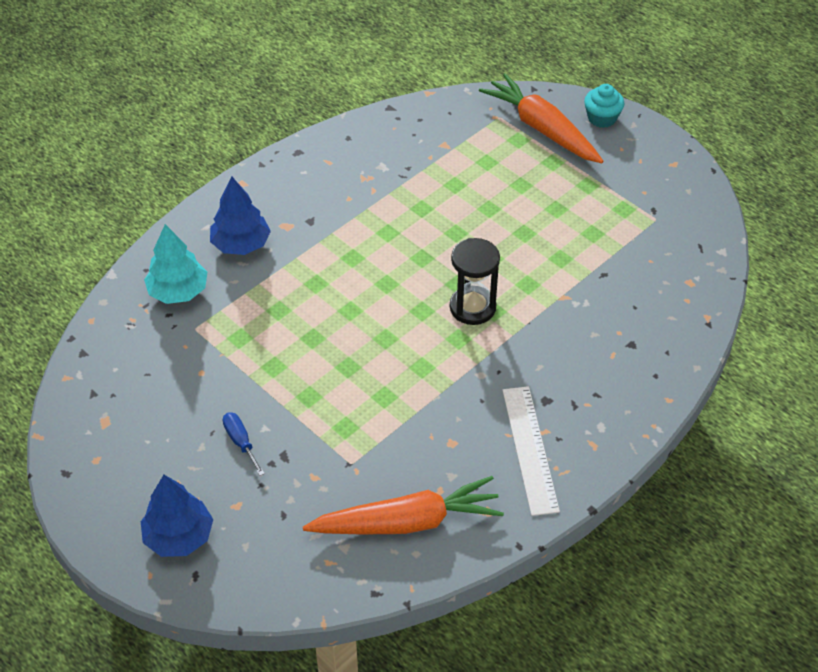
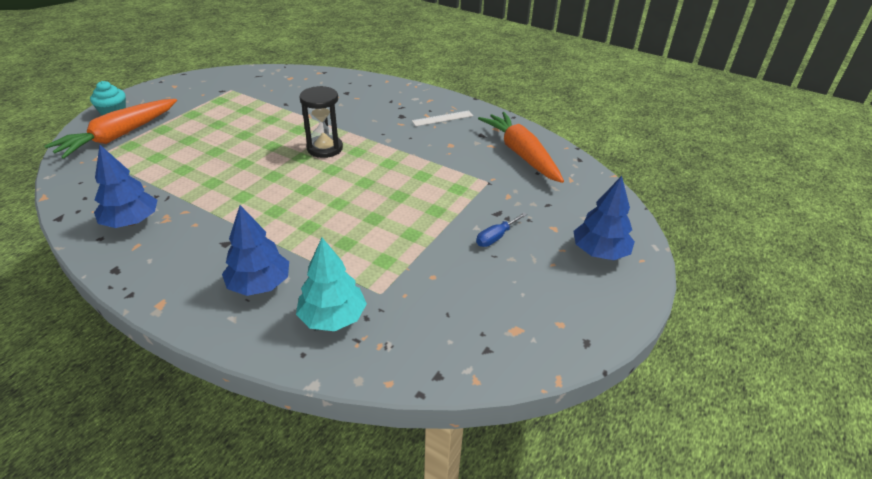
camera: 105 degrees left, 10 degrees down
white ruler [502,386,560,516] -> white ruler [412,111,473,126], size x0.63
none -> blue tree [94,145,157,228]

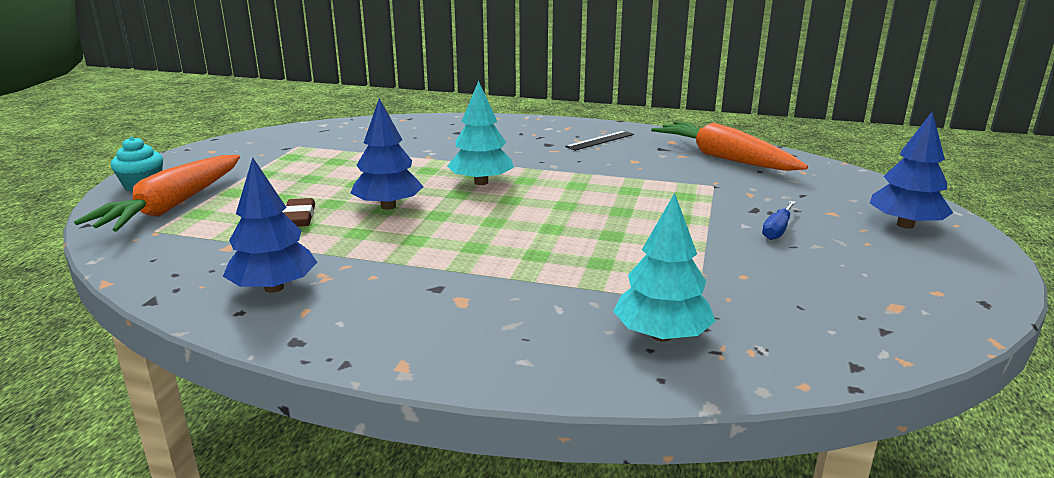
camera: 15 degrees left, 15 degrees down
blue tree [222,205,289,296] -> blue tree moved to [351,98,423,210]
black hourglass [300,86,343,158] -> turquoise tree [447,81,514,185]
white ruler [412,111,473,126] -> black ruler [565,131,634,151]
none -> brown eraser [282,198,315,227]

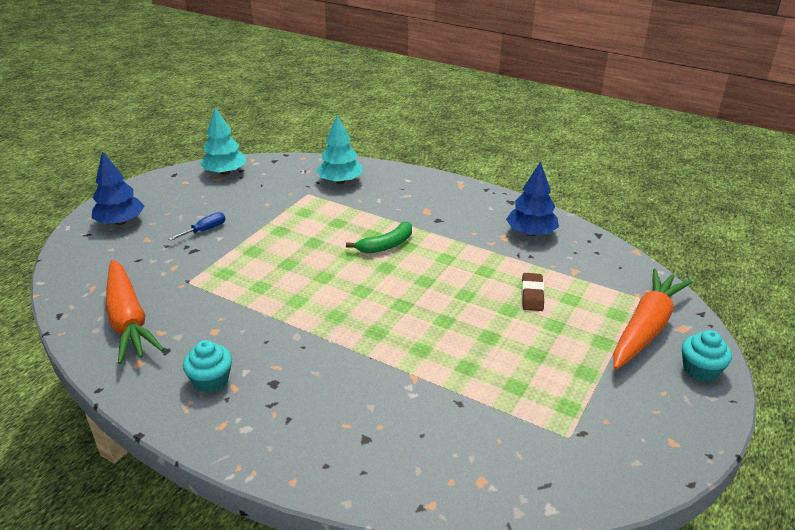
camera: 165 degrees left, 10 degrees up
blue tree [351,98,423,210] -> none
turquoise tree [447,81,514,185] -> turquoise tree moved to [200,107,246,175]
black ruler [565,131,634,151] -> turquoise cupcake [183,340,232,393]
none -> green banana [346,222,412,253]

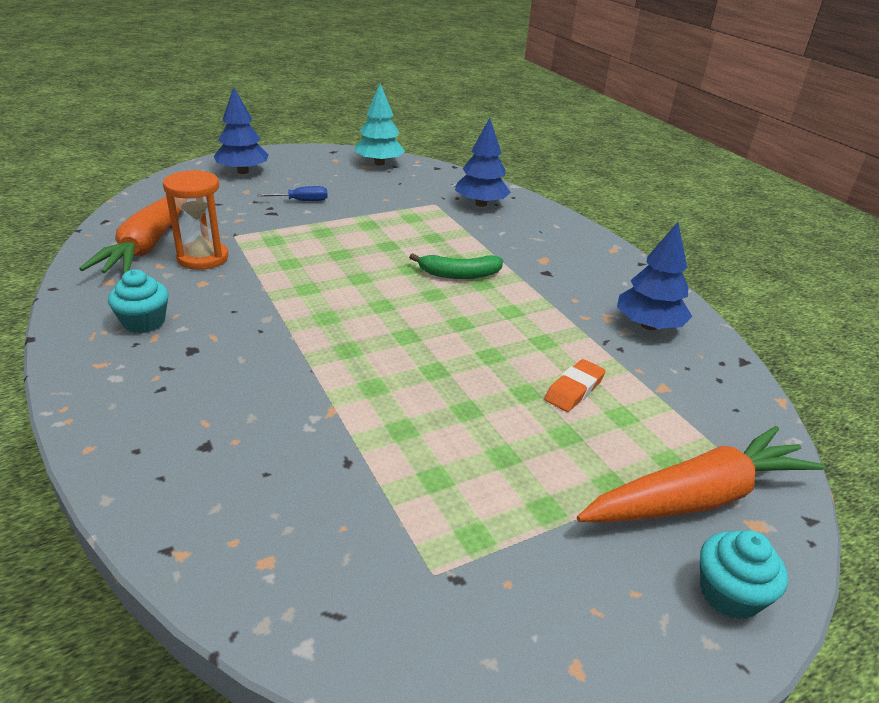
camera: 30 degrees right, 0 degrees up
turquoise tree [316,115,363,184] -> blue tree [455,118,511,207]
brown eraser [522,273,544,311] -> orange eraser [544,359,606,412]
none -> orange hourglass [163,170,228,270]

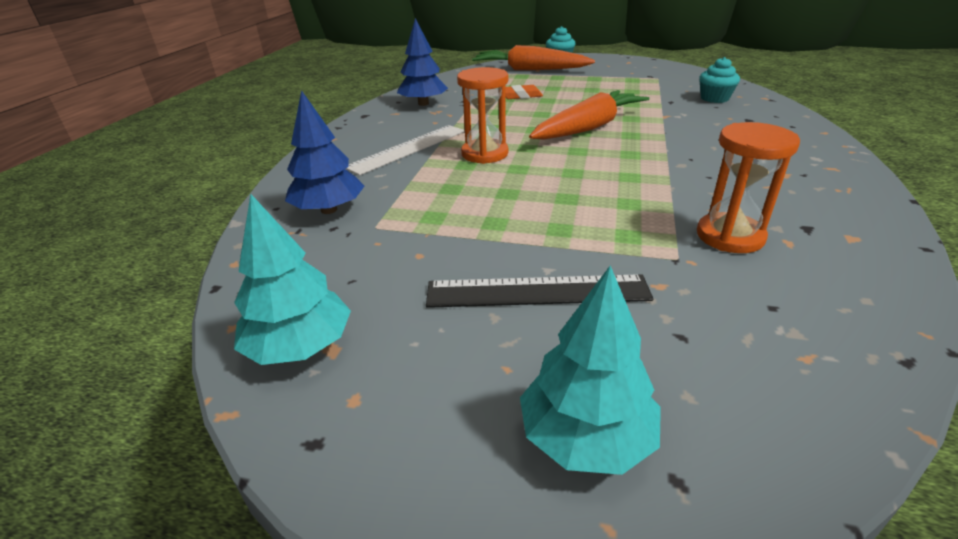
camera: 135 degrees left, 0 degrees up
orange carrot [79,197,182,273] -> orange carrot moved to [529,90,649,139]
turquoise cupcake [108,269,169,333] -> turquoise cupcake moved to [699,57,740,103]
blue tree [213,87,269,174] -> turquoise tree [520,265,661,475]
blue screwdriver [258,186,328,201] -> black ruler [426,274,653,308]
green banana [409,253,503,279] -> orange hourglass [457,67,508,164]
none -> white ruler [346,125,465,175]

